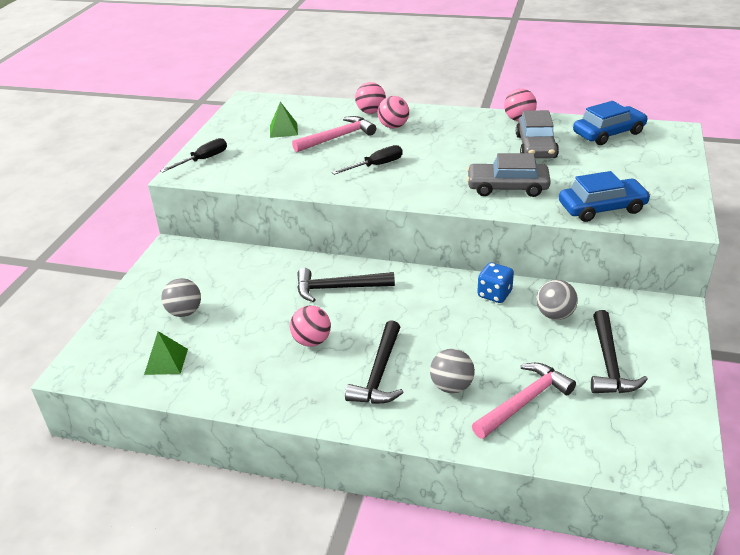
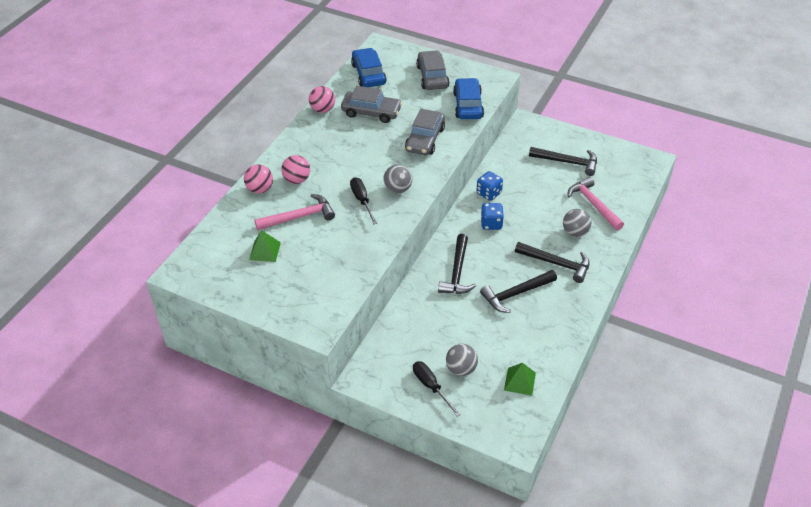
camera: 80 degrees left, 10 degrees up
black screwdriver [160,138,227,172] -> black screwdriver moved to [413,361,461,416]
pink ball [290,306,331,347] -> black hammer [480,270,557,313]
pink hammer [292,116,376,152] -> pink hammer turned 90 degrees clockwise [254,194,335,230]
grey ball [537,280,578,320] -> grey ball moved to [383,164,412,193]
none -> grey car [416,50,450,90]
none -> blue dice [481,203,504,230]

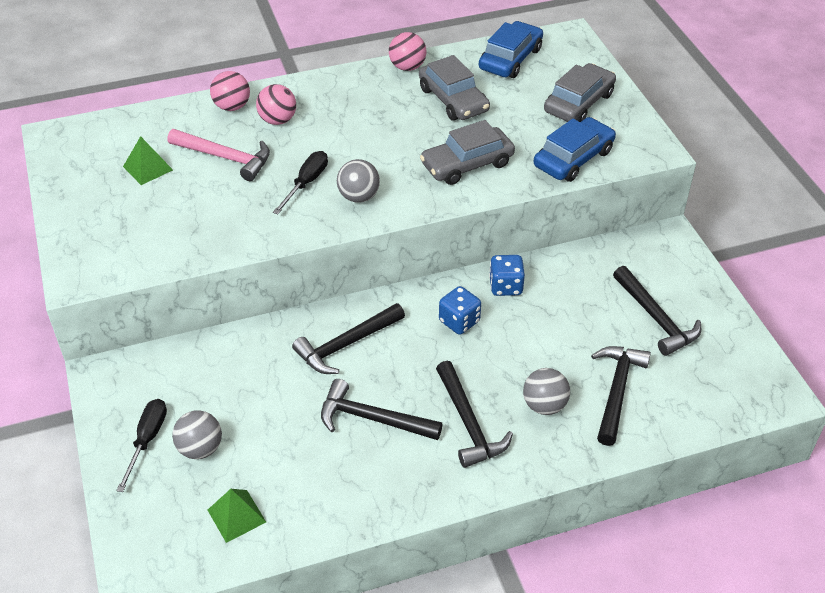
camera: 45 degrees right, 0 degrees up
pink hammer [568,177,624,231] -> black hammer [591,346,651,446]

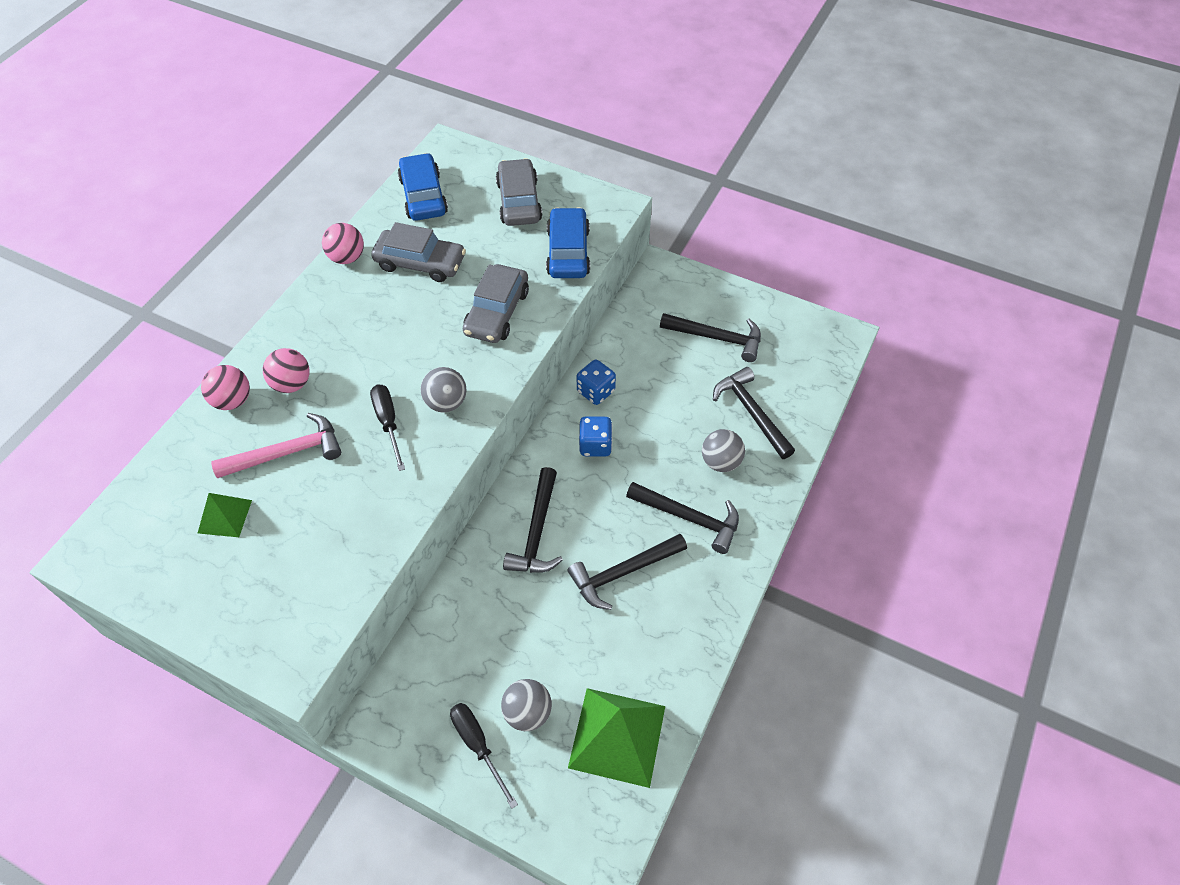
camera: 45 degrees left, 10 degrees up
green pyramid [208,489,266,543] -> green pyramid [568,688,665,788], size x1.86

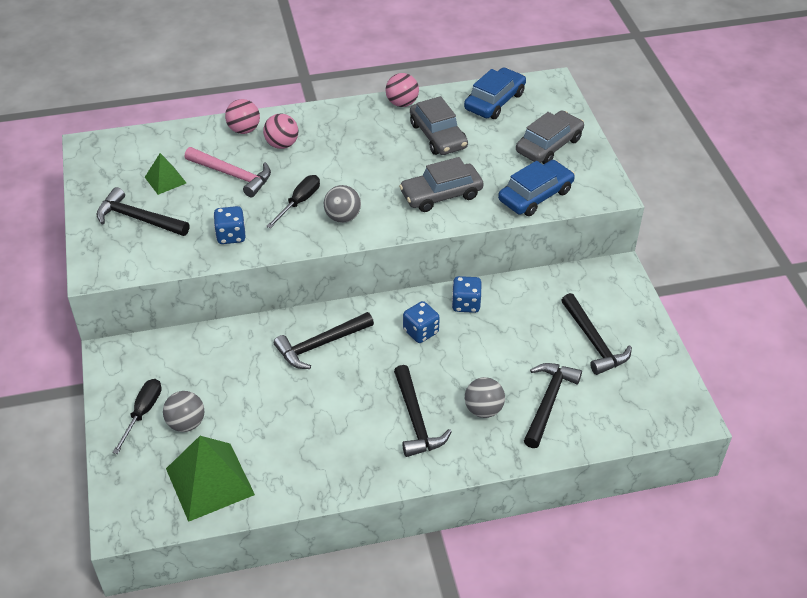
camera: 50 degrees right, 10 degrees down
black hammer [568,534,687,610] -> black hammer moved to [97,187,189,236]
none -> blue dice [213,206,246,244]

